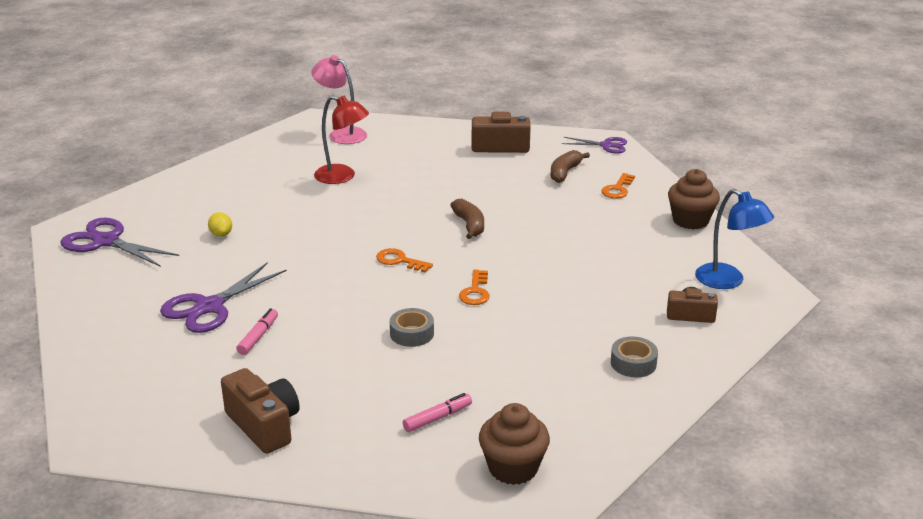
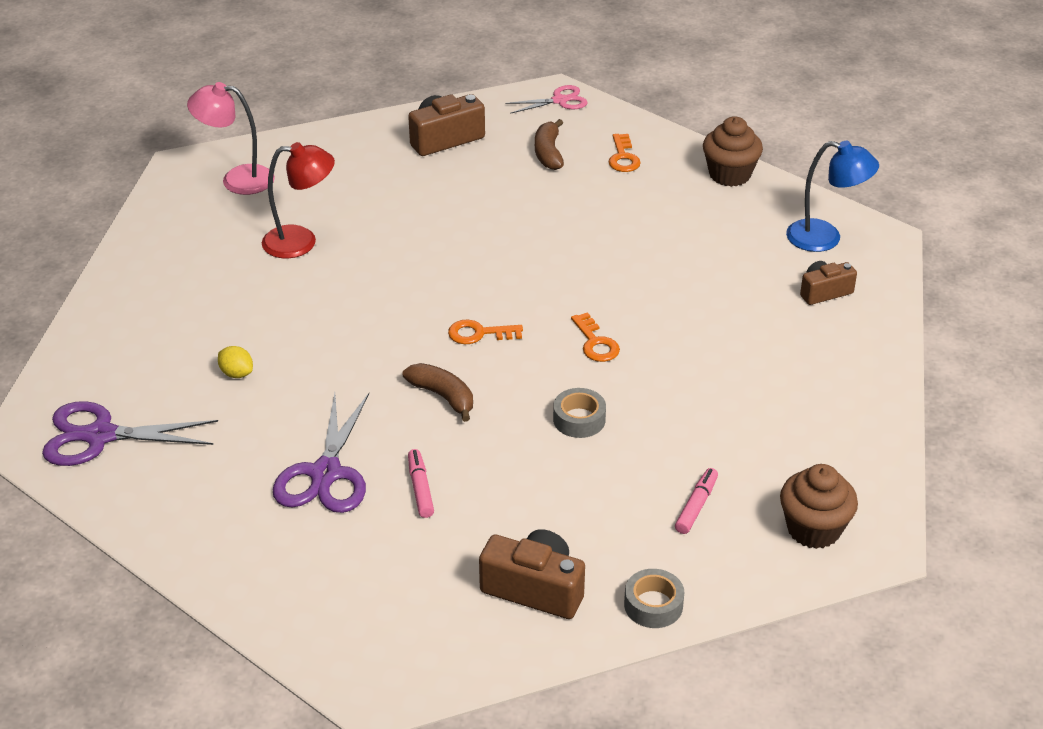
camera: 30 degrees left, 10 degrees up
brown banana [451,199,484,239] -> brown banana moved to [403,363,473,422]
purple scissors [562,137,627,154] -> pink scissors [505,85,588,114]
grey tape [611,336,658,377] -> grey tape moved to [624,569,684,628]

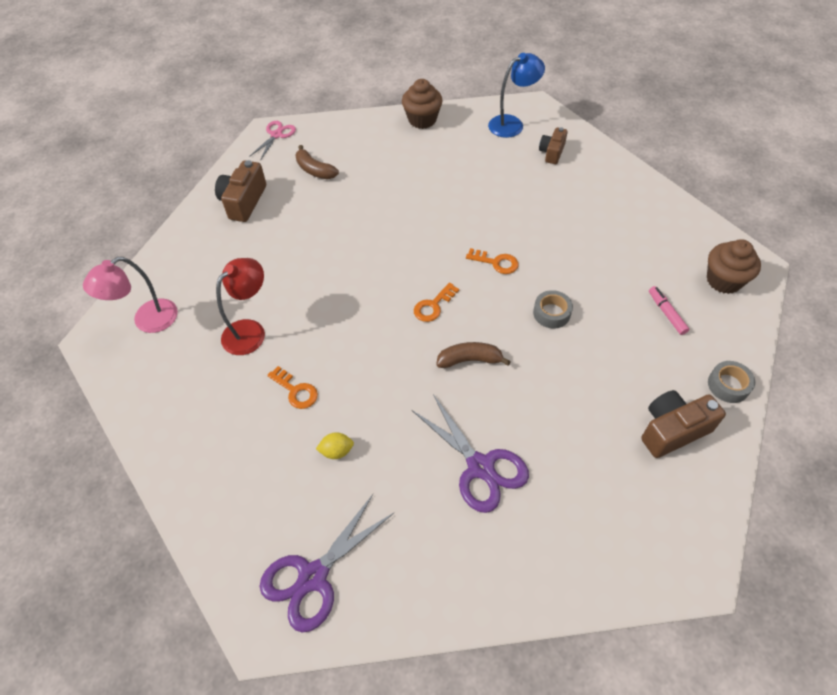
camera: 45 degrees left, 15 degrees up
pink marker [408,449,434,518] -> none
orange key [609,134,641,172] -> orange key moved to [267,366,318,409]

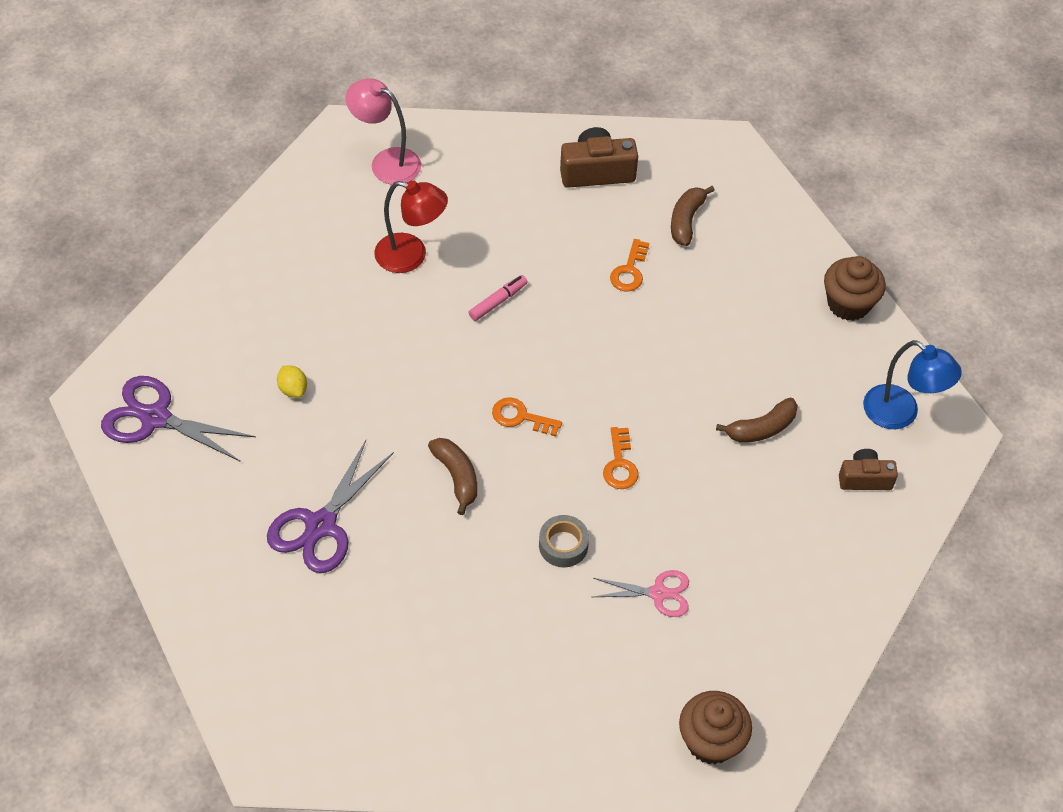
camera: 65 degrees right, 0 degrees up
pink scissors [249,121,296,161] -> pink scissors moved to [593,570,689,617]
orange key [267,366,318,409] -> orange key moved to [610,239,649,292]
brown camera [641,390,726,458] -> none
pink marker [649,286,689,335] -> pink marker moved to [468,275,527,321]
grey tape [708,361,755,403] -> none
none -> brown banana [716,398,798,443]

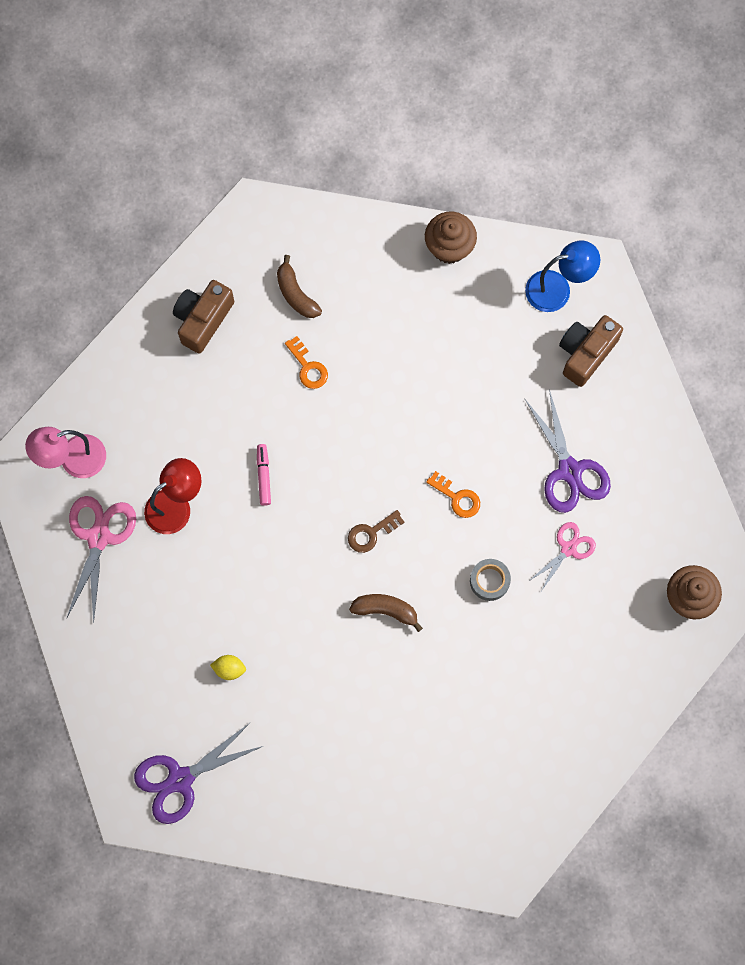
camera: 50 degrees left, 20 degrees up
purple scissors [267,440,394,573] -> purple scissors moved to [525,389,611,513]
orange key [492,397,562,436] -> brown key [348,510,405,553]
brown banana [716,398,798,443] -> none
brown camera [839,449,898,490] -> brown camera [559,315,623,387], size x1.57
none -> pink scissors [66,496,136,624]

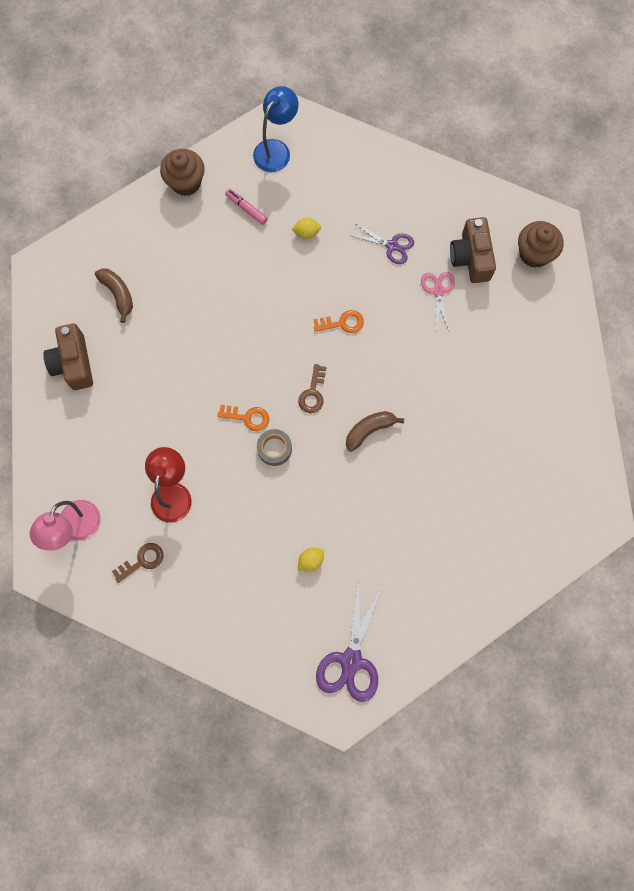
camera: 45 degrees left, 0 degrees up
pink scissors [66,496,136,624] -> brown key [112,543,164,583]
pink marker [257,444,271,506] -> pink marker moved to [225,189,268,225]
brown banana [277,255,322,318] -> brown banana turned 135 degrees counterclockwise [95,268,133,323]
orange key [285,336,328,389] -> orange key moved to [217,405,269,431]
grey tape [470,559,511,601] -> grey tape moved to [257,429,292,466]
purple scissors [525,389,611,513] -> purple scissors [350,224,414,264], size x0.61
brown camera [559,315,623,387] -> brown camera moved to [450,217,496,283]
none -> yellow lemon [292,218,321,239]

